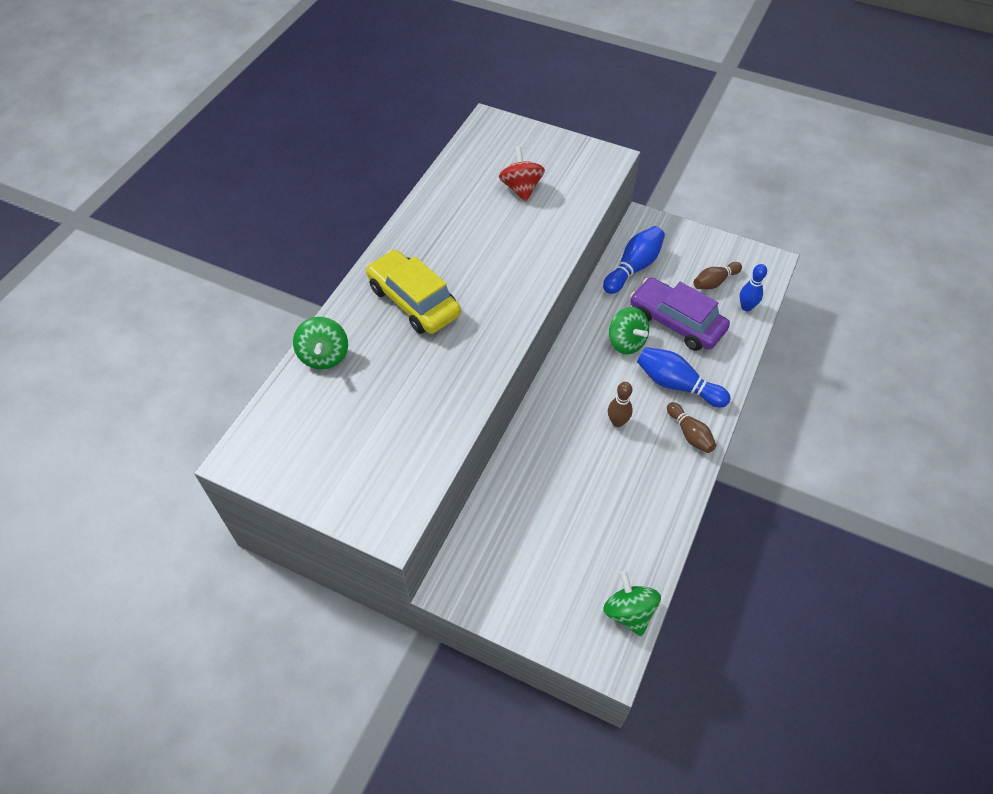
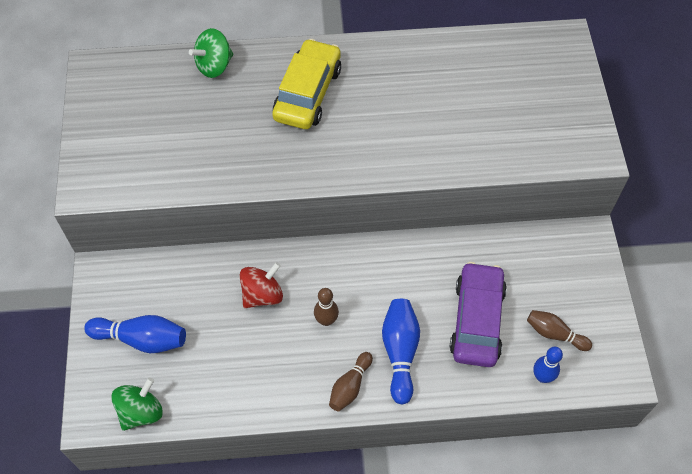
camera: 60 degrees right, 5 degrees up
red spinning top [499,146,545,202] -> red spinning top moved to [240,262,283,308]
blue bowling pin [603,226,665,294] -> blue bowling pin moved to [84,315,186,353]
green spinning top [609,307,649,354] -> none

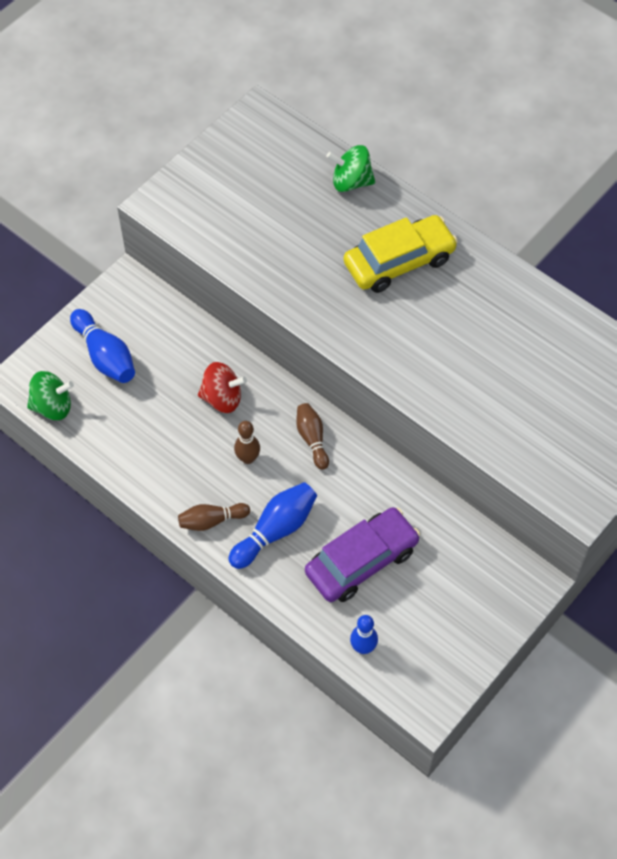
camera: 45 degrees right, 0 degrees up
brown bowling pin [527,310,592,351] -> brown bowling pin moved to [296,403,329,470]

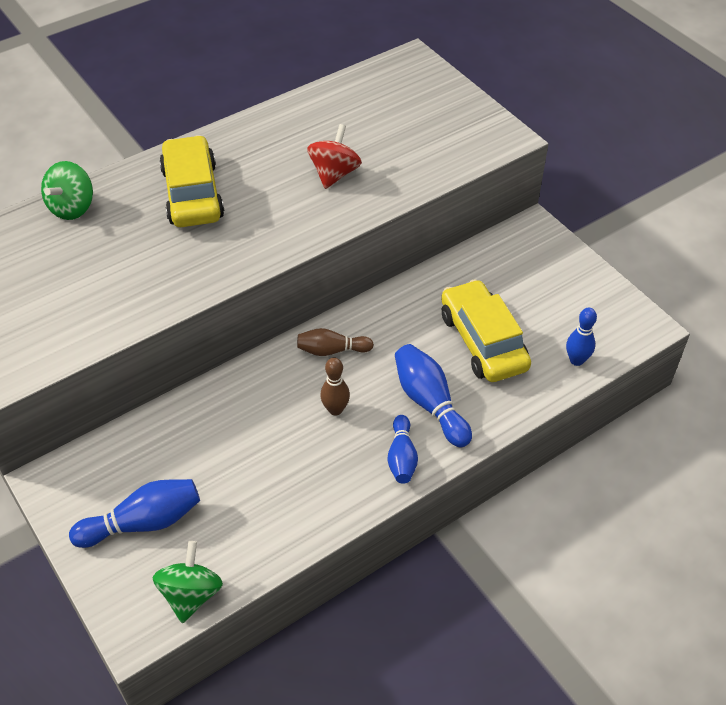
camera: 75 degrees left, 10 degrees down
brown bowling pin [178,503,250,531] -> blue bowling pin [387,415,418,484]
red spinning top [198,362,247,413] -> red spinning top moved to [307,124,362,189]
purple car [305,507,420,602] -> yellow car [441,279,531,382]

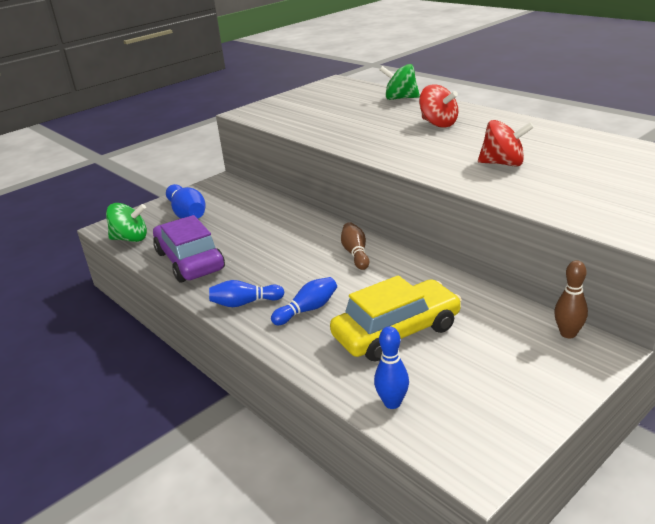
camera: 85 degrees right, 20 degrees down
yellow car [159,135,224,227] -> red spinning top [419,84,458,128]
brown bowling pin [320,357,350,416] -> brown bowling pin moved to [554,260,588,338]
blue bowling pin [395,344,472,447] -> blue bowling pin [271,277,337,325], size x0.66
none -> purple car [153,215,225,283]

